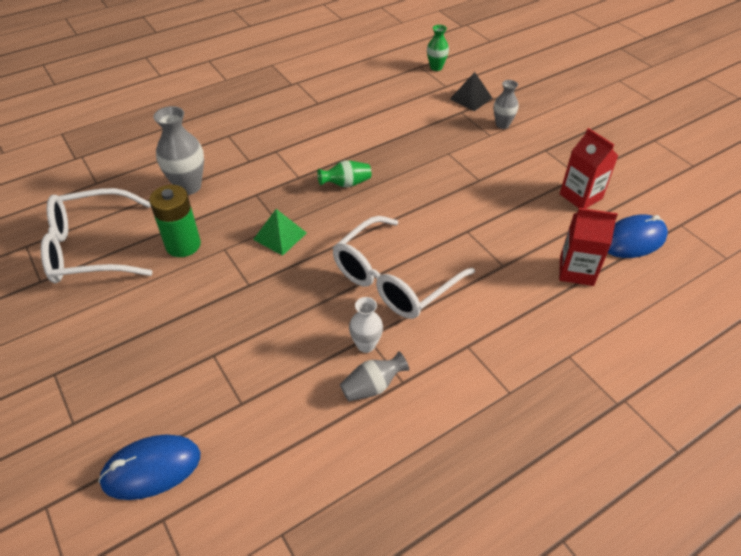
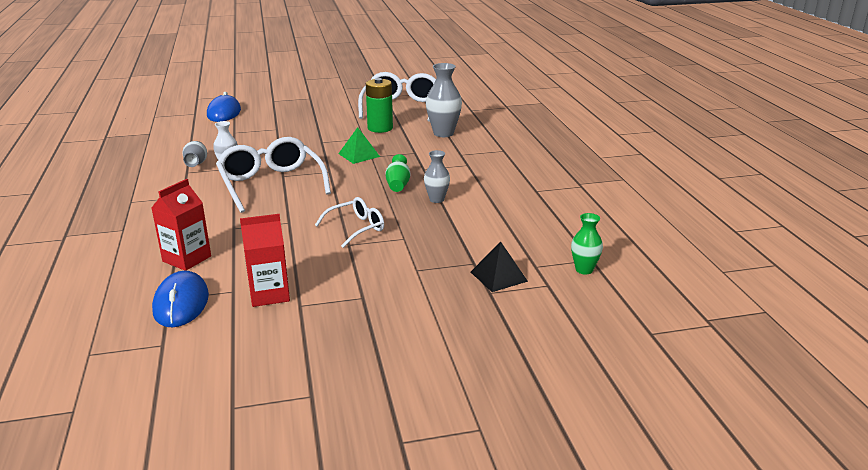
camera: 110 degrees right, 20 degrees down
grey vase [494,80,519,129] -> grey vase moved to [424,150,450,203]
none -> white glasses [315,197,384,248]

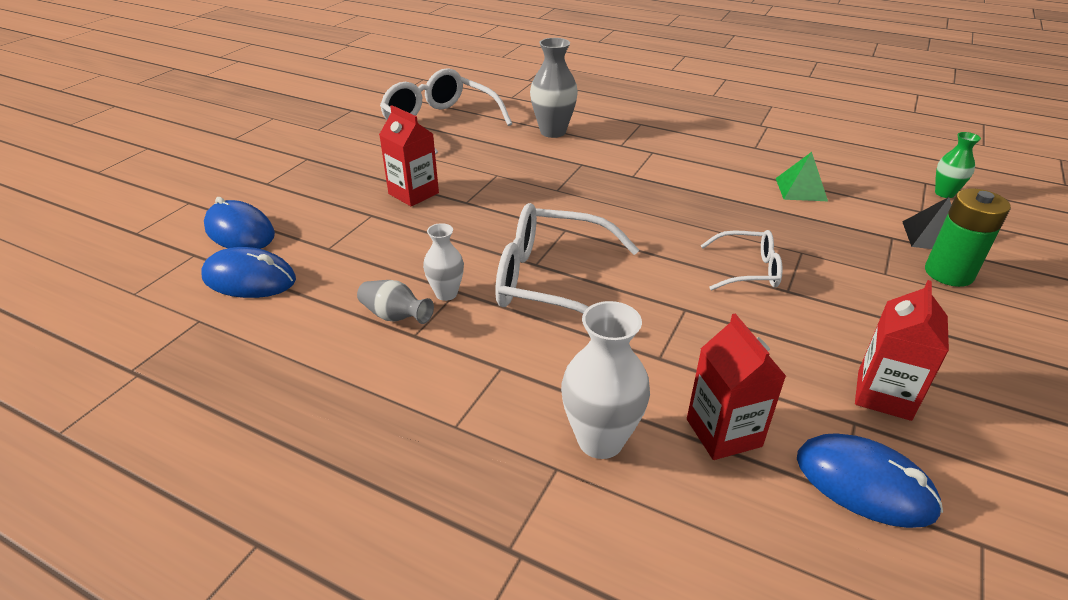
camera: 50 degrees left, 10 degrees up
white glasses [315,197,384,248] -> white glasses turned 90 degrees clockwise [700,230,783,291]
green pyramid [338,127,380,164] -> green pyramid moved to [776,152,828,201]
green battery [366,78,393,133] -> green battery moved to [925,188,1011,287]
green vase [385,154,411,192] -> none
grey vase [424,150,450,203] -> none
none -> blue mouse [201,247,296,298]
none -> red carton [379,105,439,206]
none -> white vase [561,301,650,459]

